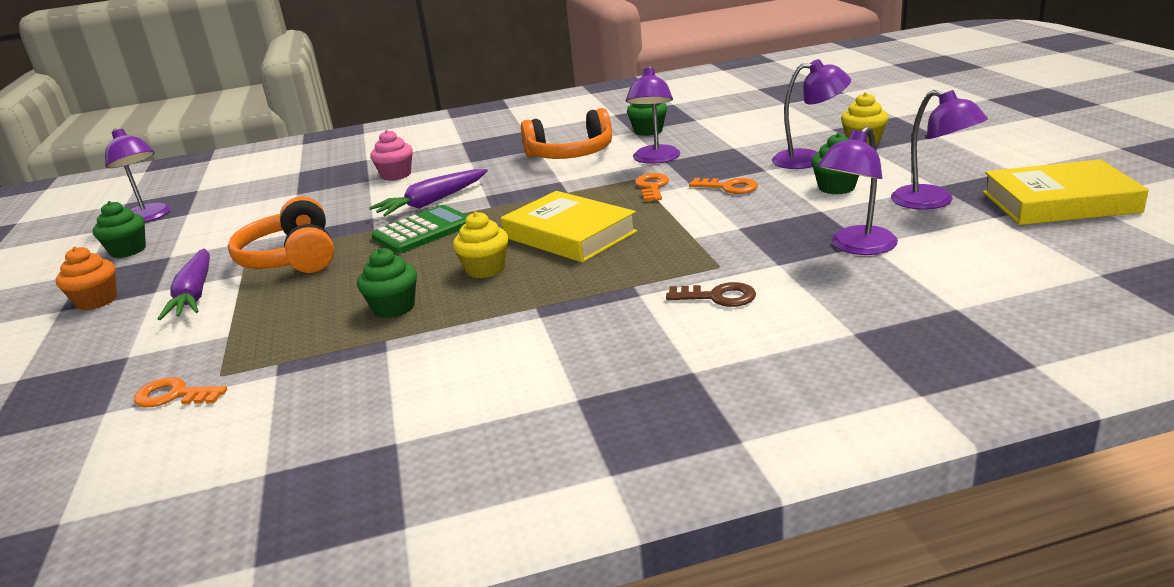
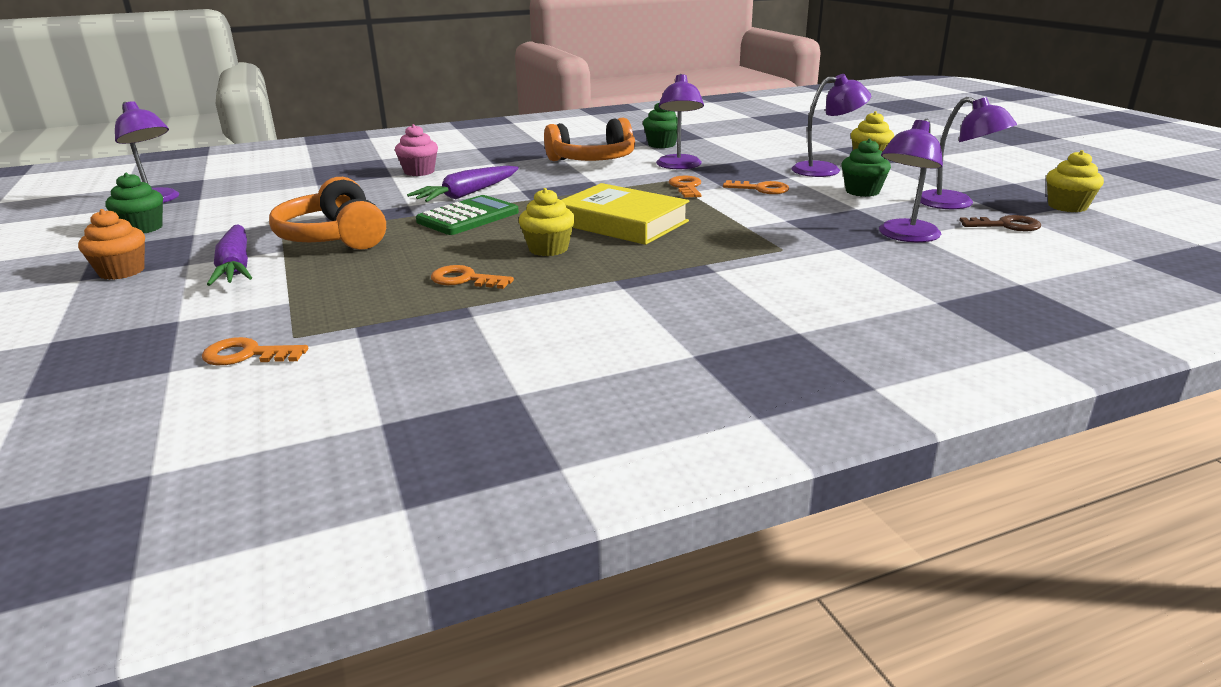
camera: 10 degrees left, 0 degrees up
green cupcake [357,248,417,318] -> orange key [431,265,514,289]
brown key [666,282,756,307] -> brown key moved to [959,215,1041,231]
yellow book [983,159,1149,225] -> yellow cupcake [1046,150,1104,212]

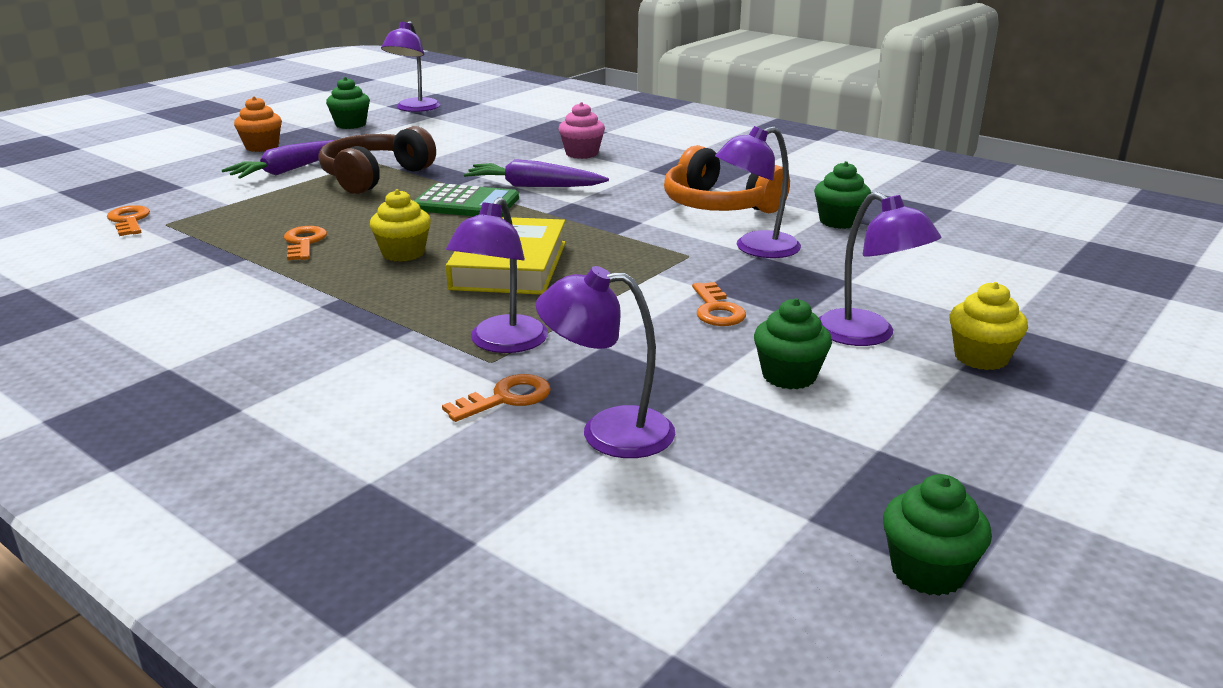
camera: 60 degrees right, 0 degrees up
orange headphones [269,177,386,250] -> brown headphones [319,126,436,194]
orange key [669,176,701,198] -> orange key moved to [442,374,551,422]
purple lamp [920,97,1017,209] -> purple lamp moved to [446,197,548,353]
brown key [959,215,1041,231] -> none
yellow cupcake [1046,150,1104,212] -> green cupcake [883,474,992,596]

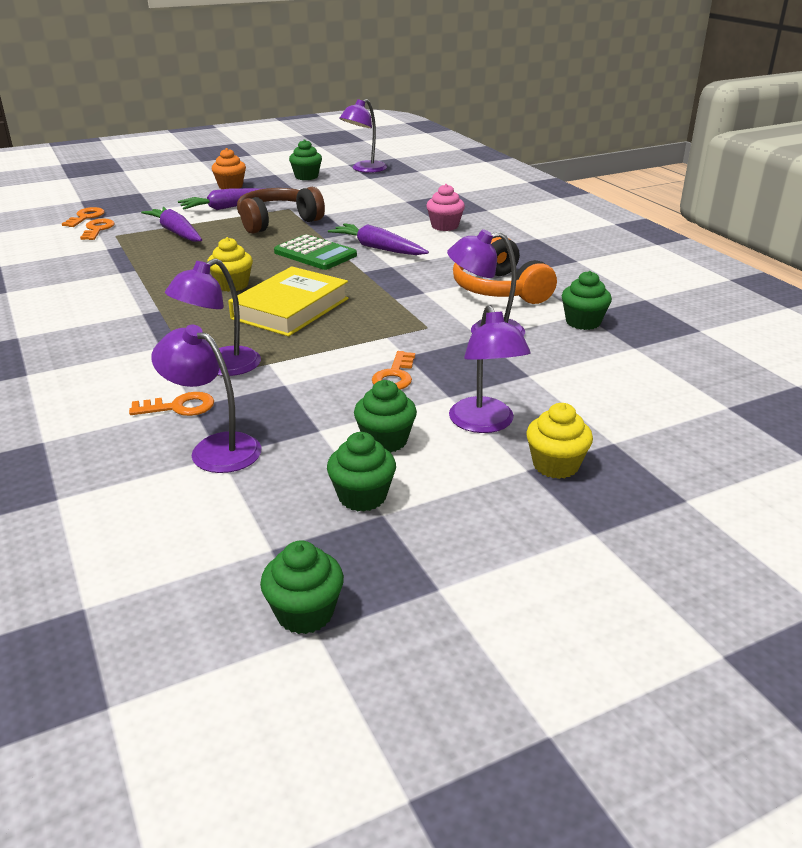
camera: 25 degrees right, 5 degrees up
orange key [284,226,327,260] -> orange key moved to [62,207,105,227]
none -> purple carrot [141,207,202,242]
none -> green cupcake [327,432,396,512]

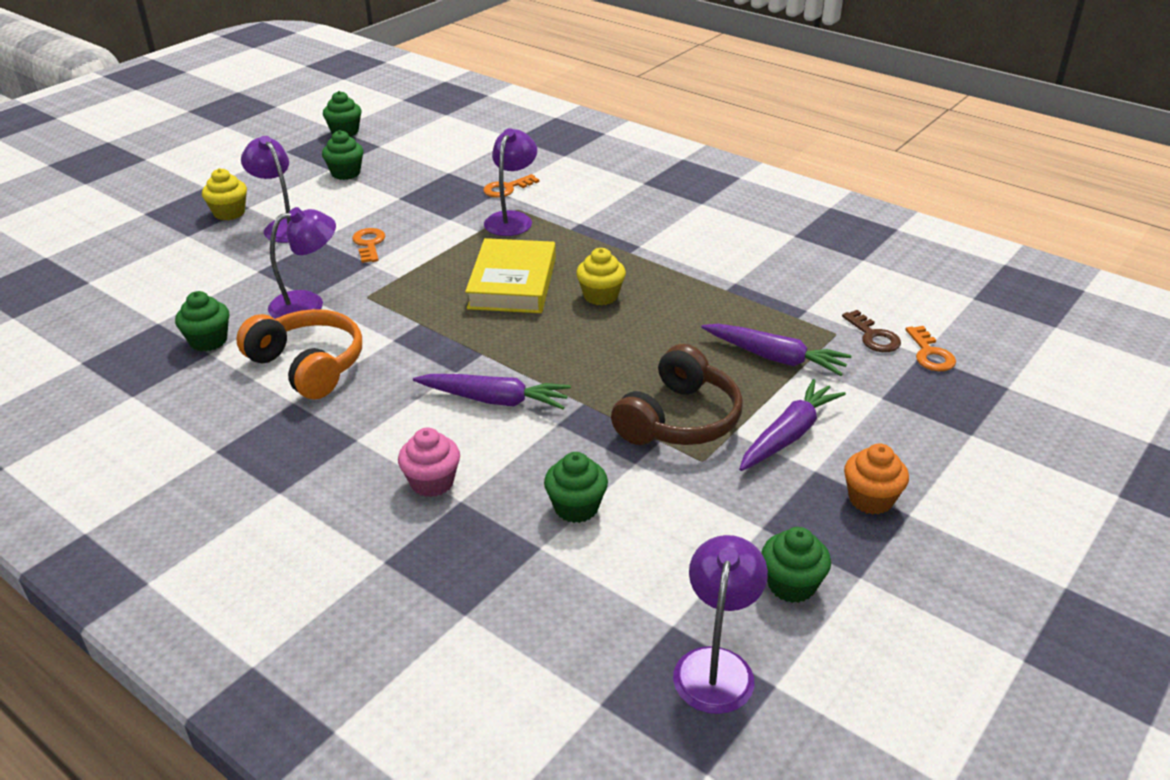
camera: 155 degrees right, 5 degrees up
orange key [80,219,115,240] -> brown key [842,310,901,352]
purple lamp [151,325,262,473] -> none
green calculator [274,234,357,270] -> none
green cupcake [354,380,417,453] -> green cupcake moved to [544,452,608,523]

